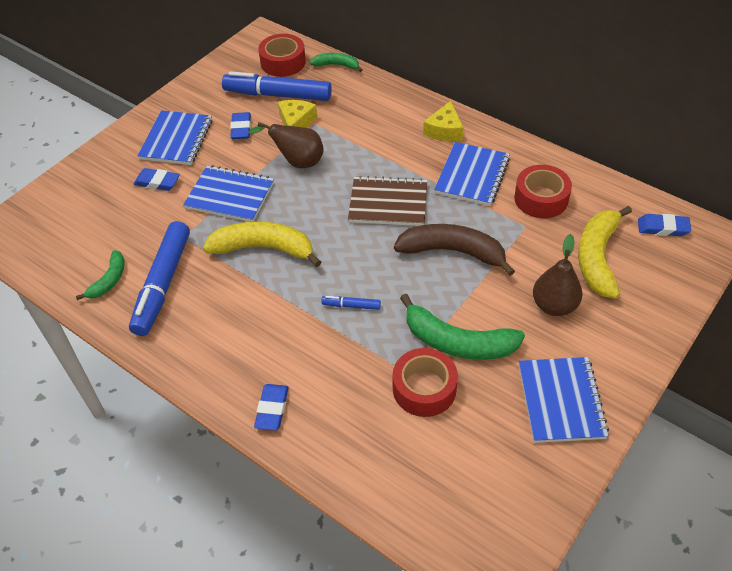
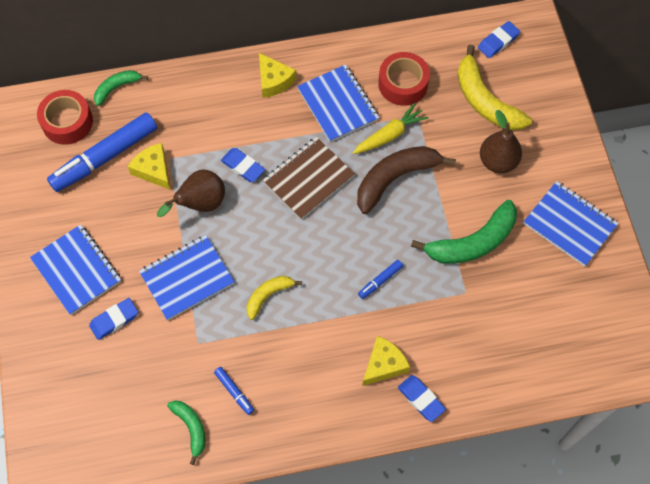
camera: 50 degrees left, 15 degrees up
blue marker [129,221,190,336] -> blue marker [214,367,254,415], size x0.43
yellow banana [203,221,321,267] -> yellow banana [247,276,302,320], size x0.55
blue eraser [230,112,251,139] -> blue eraser moved to [221,148,265,182]
red tape [393,348,458,417] -> none
none -> yellow carrot [353,103,429,154]
none -> yellow cheese [362,336,410,386]

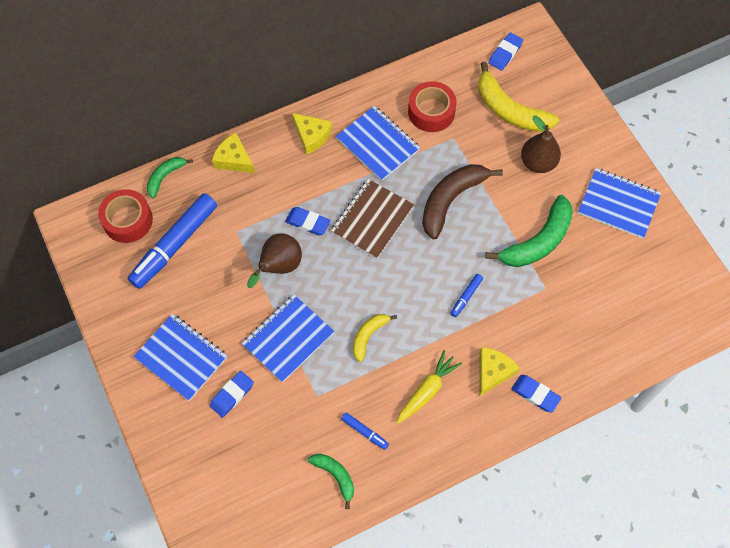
camera: 15 degrees left, 0 degrees up
yellow cheese [127,143,170,190] -> yellow cheese moved to [212,133,255,173]
yellow carrot [353,103,429,154] -> yellow carrot moved to [396,350,462,424]

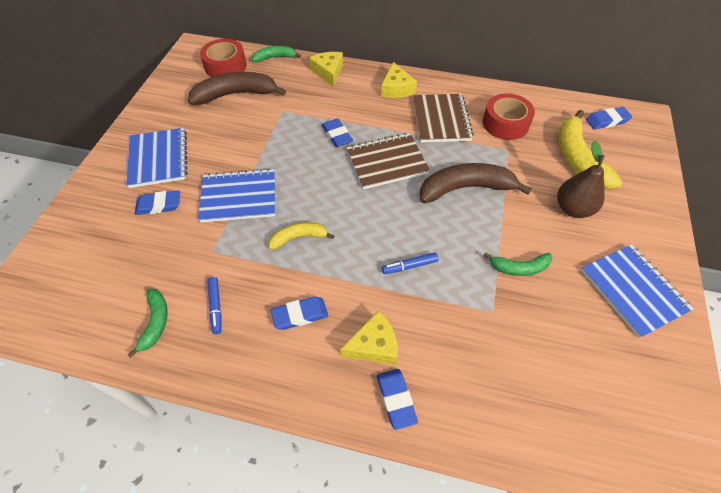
camera: 40 degrees right, 10 degrees down
blue marker [128,193,217,289] -> brown banana [188,72,286,105]
brown pear [247,233,302,288] -> none
blue notebook [336,106,420,181] -> brown notebook [413,94,474,143]
yellow carrot [396,350,462,424] -> blue eraser [271,296,328,330]
green banana [486,195,573,267] -> green banana [483,252,553,276], size x0.55

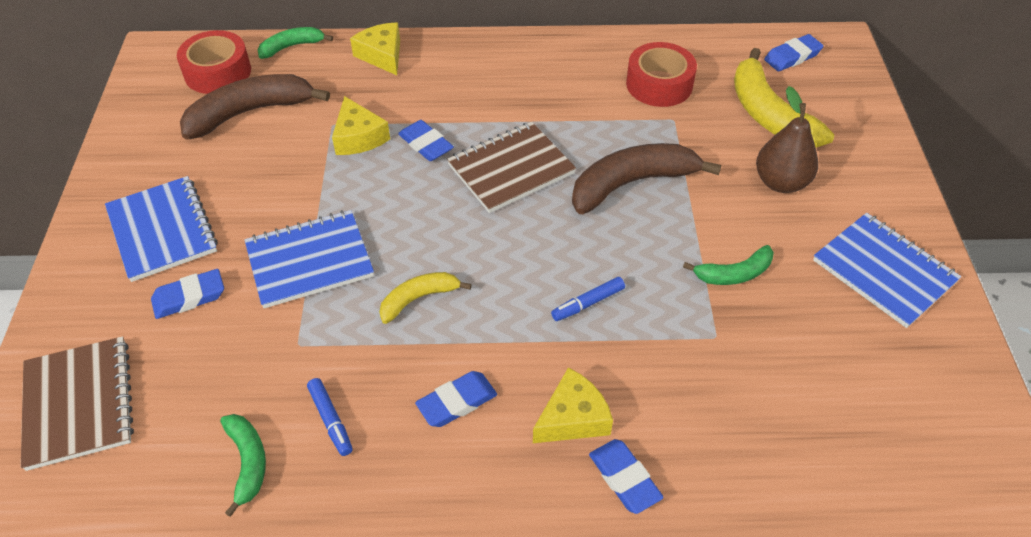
camera: 15 degrees left, 5 degrees down
yellow cheese [381,62,417,98] -> yellow cheese moved to [332,96,390,155]
brown notebook [413,94,474,143] -> brown notebook moved to [21,336,134,471]

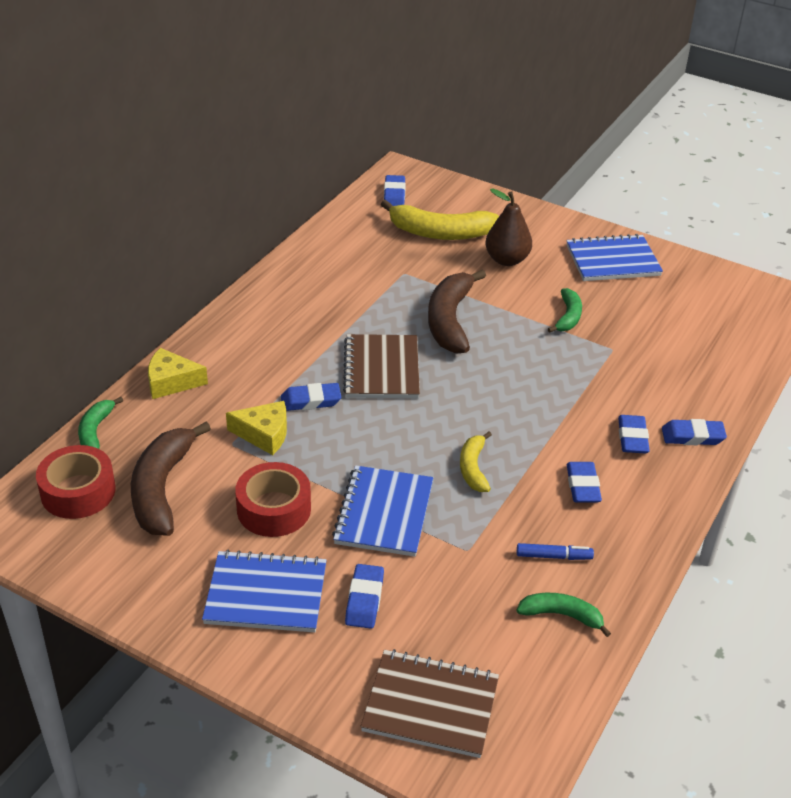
camera: 60 degrees left, 10 degrees down
yellow cheese [533,367,613,443] -> blue eraser [618,415,650,454]
blue marker [551,277,625,321] -> none
red tape [626,42,697,107] -> red tape moved to [235,462,311,537]

